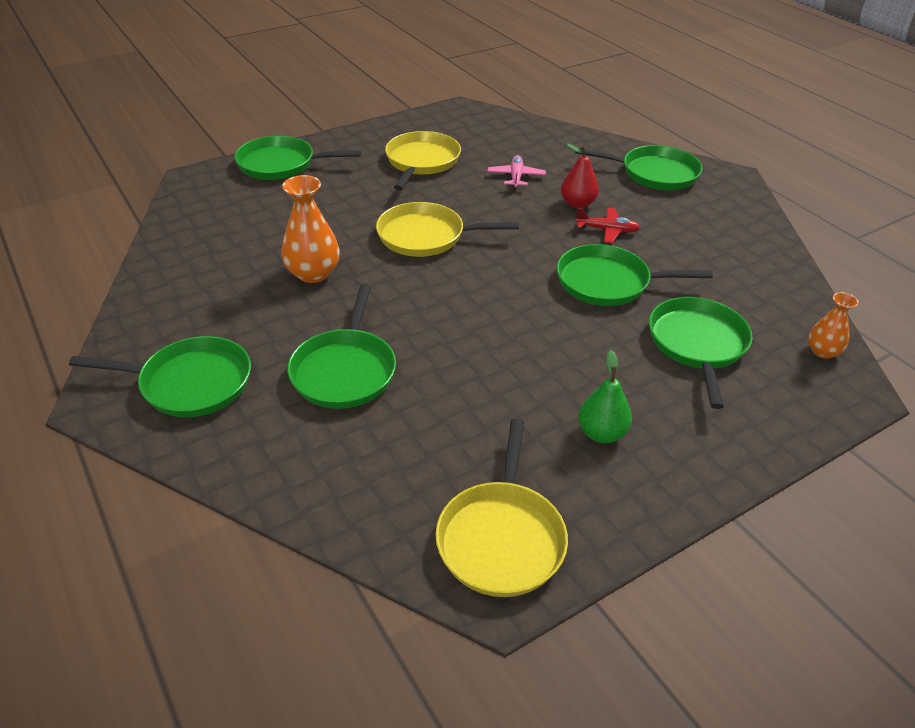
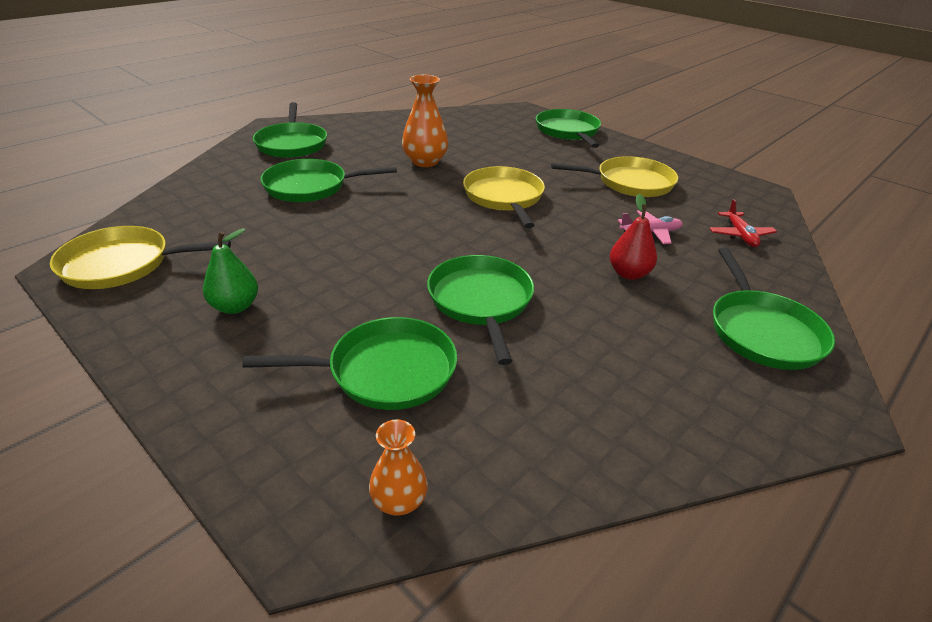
camera: 75 degrees right, 5 degrees down
red plane [576,208,640,244] -> red plane moved to [710,199,777,247]

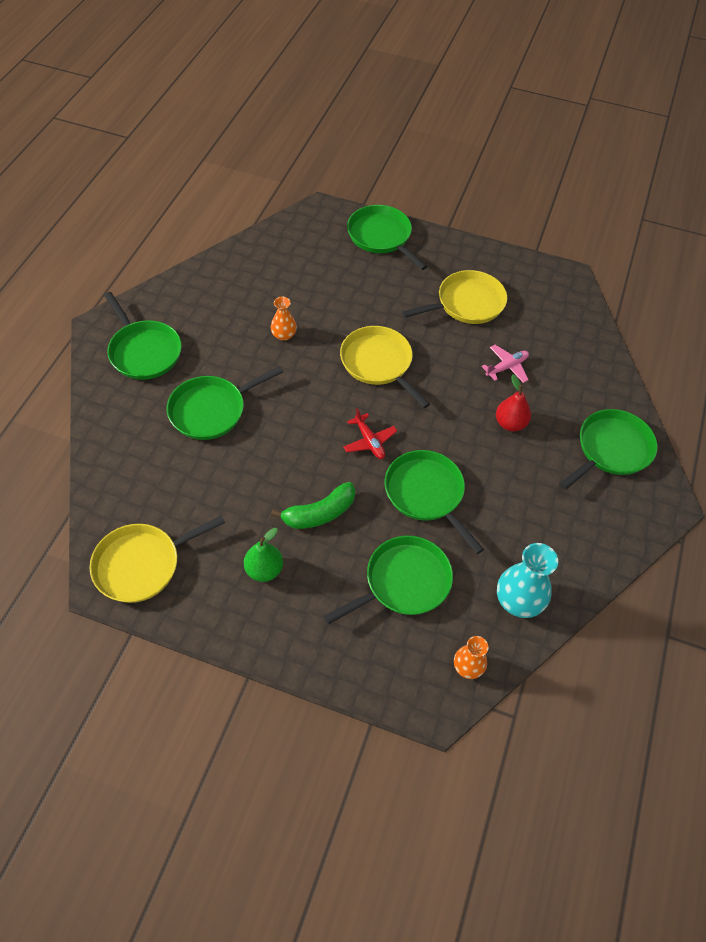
camera: 25 degrees left, 20 degrees up
orange vase [402,75,448,167] -> orange vase [271,297,297,341], size x0.60
red plane [710,199,777,247] -> red plane moved to [343,408,397,459]
green pan [713,248,835,370] -> green pan turned 105 degrees counterclockwise [559,409,658,490]
none -> green banana [271,482,355,529]
none -> turquoise vase [497,543,558,618]

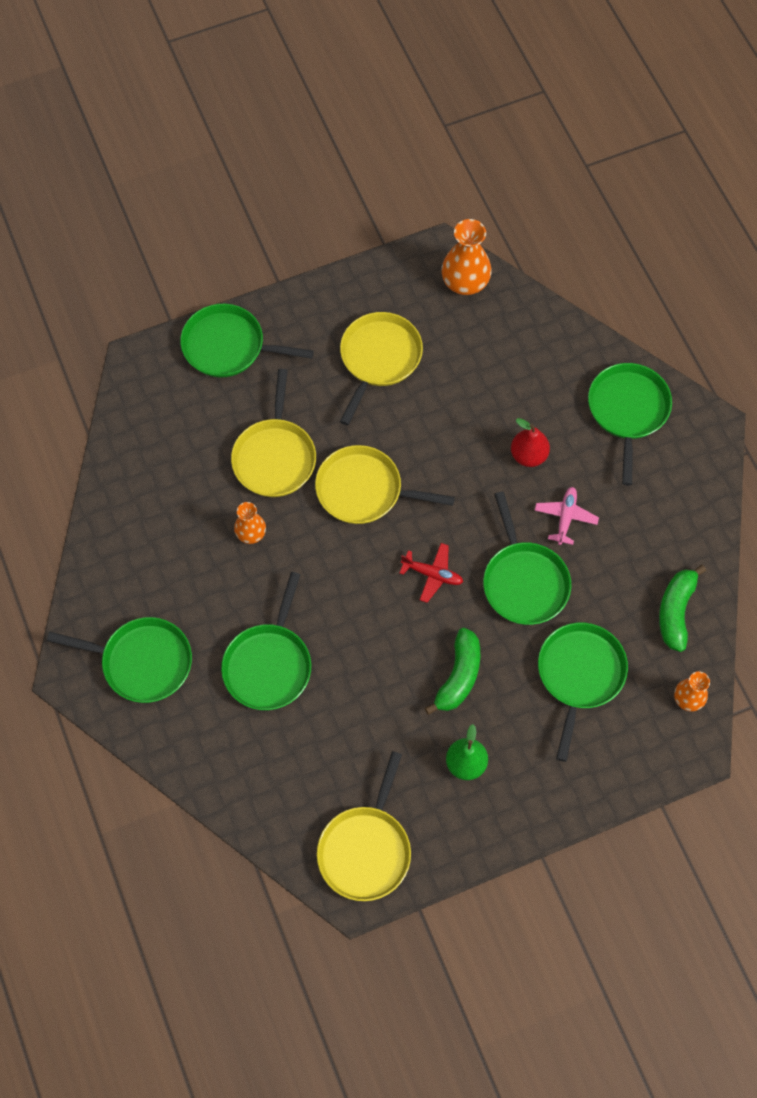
camera: 40 degrees left, 10 degrees up
green pan [384,450,484,554] -> green pan turned 120 degrees counterclockwise [483,491,571,625]
pink plane [481,345,529,383] -> pink plane moved to [534,487,599,545]
turquoise vase [497,543,558,618] -> green banana [659,565,706,652]
none -> yellow pan [231,369,316,497]
none -> orange vase [441,219,492,295]

